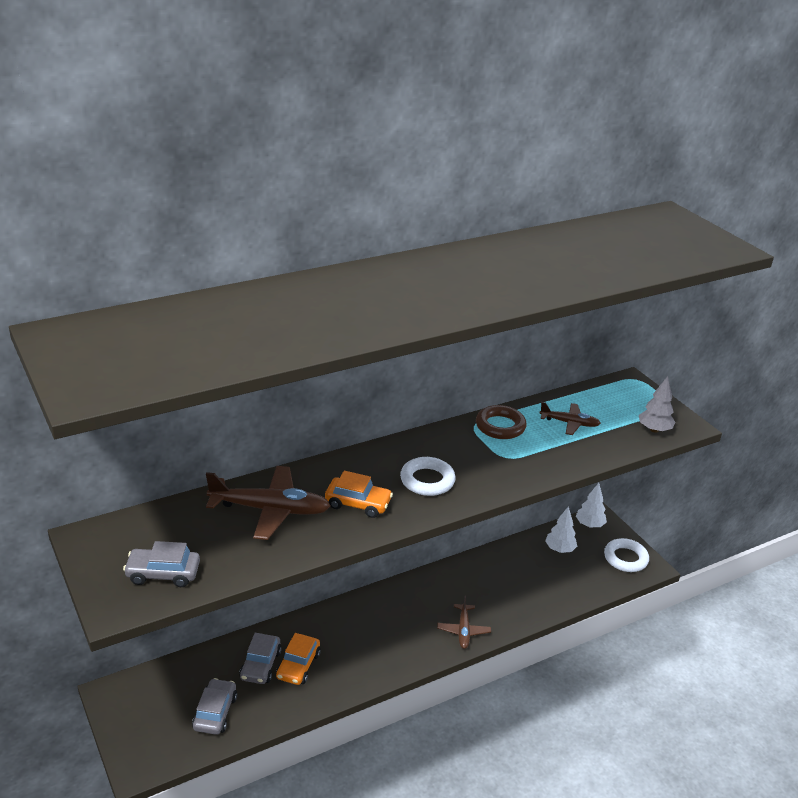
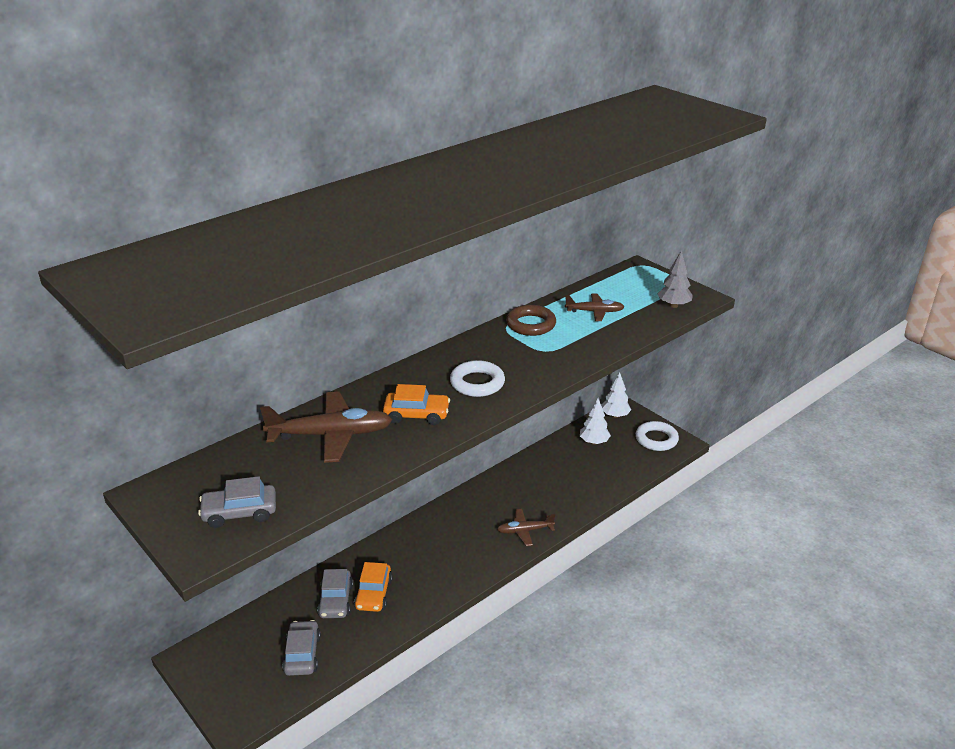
camera: 10 degrees left, 0 degrees up
brown plane [437,595,491,649] -> brown plane turned 90 degrees clockwise [497,509,555,546]

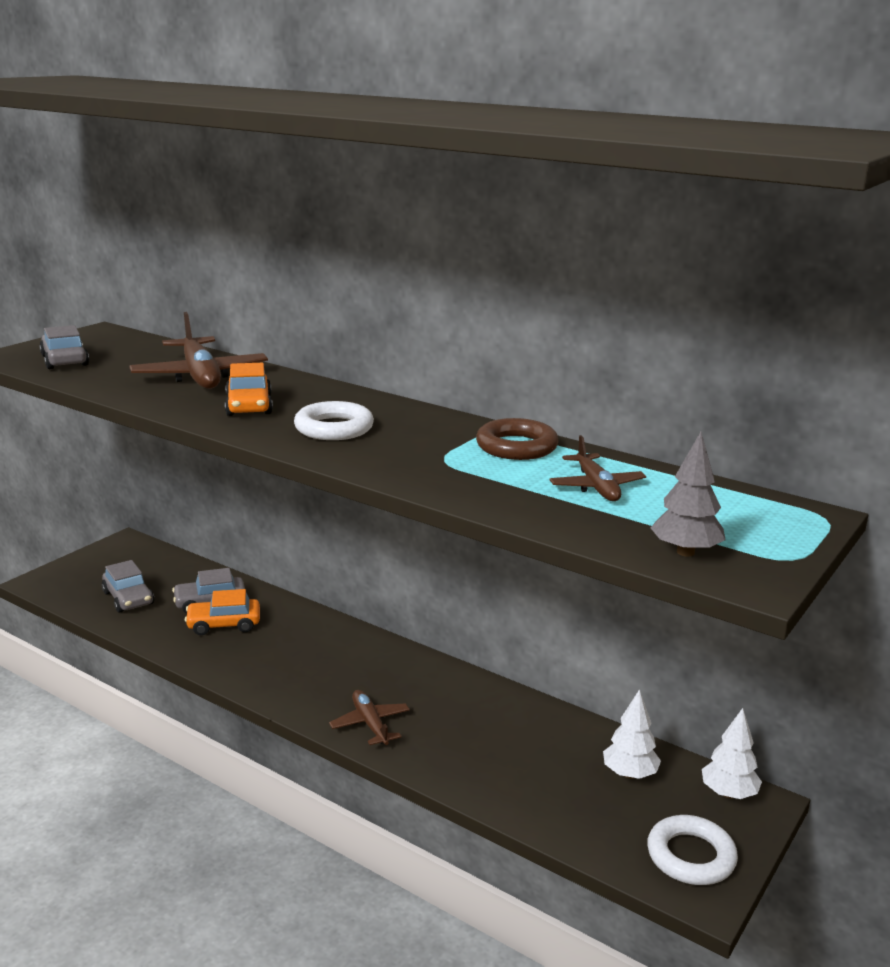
camera: 75 degrees right, 10 degrees down
grey car [282,620,321,676] -> grey car turned 75 degrees clockwise [102,560,154,613]

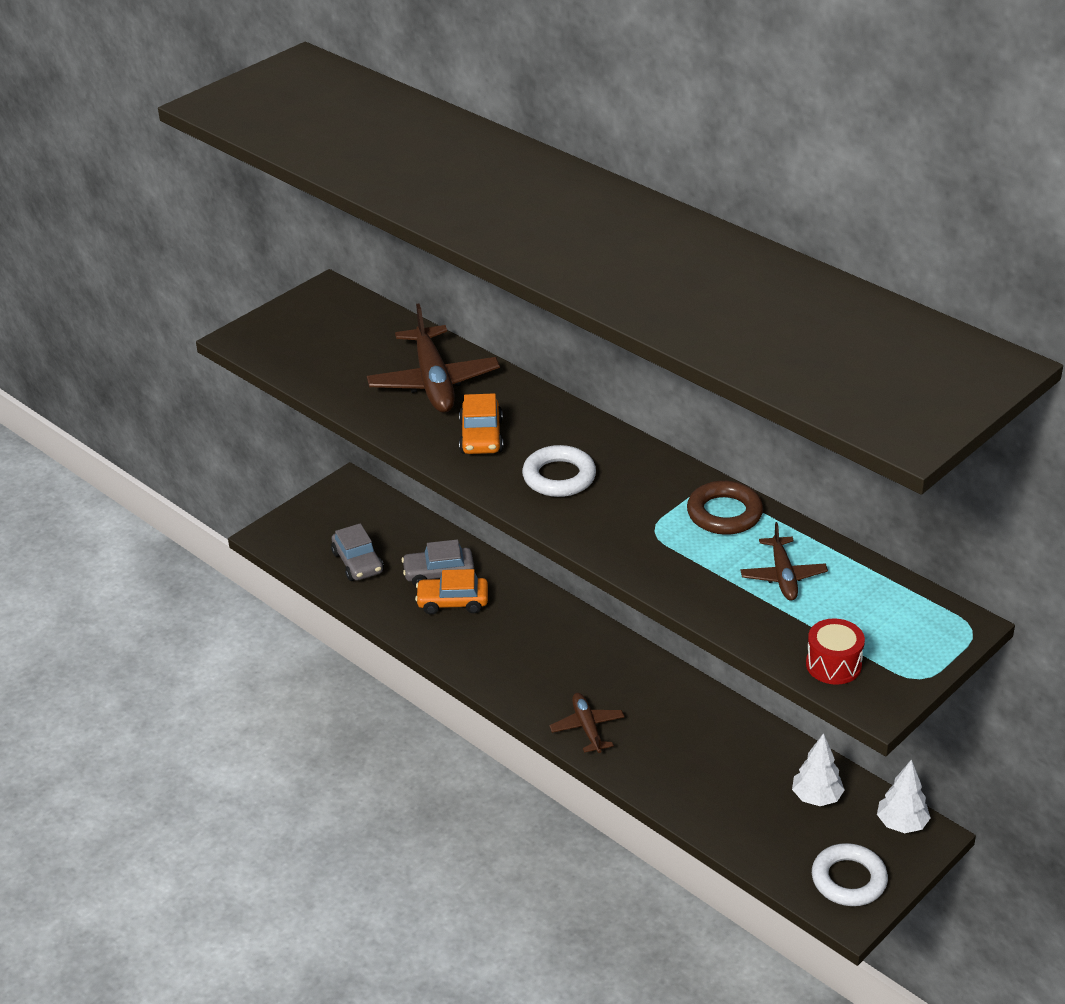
camera: 10 degrees right, 15 degrees up
grey car [39,325,89,369] -> none
grey tree [651,432,726,557] -> red drum [806,618,865,685]

